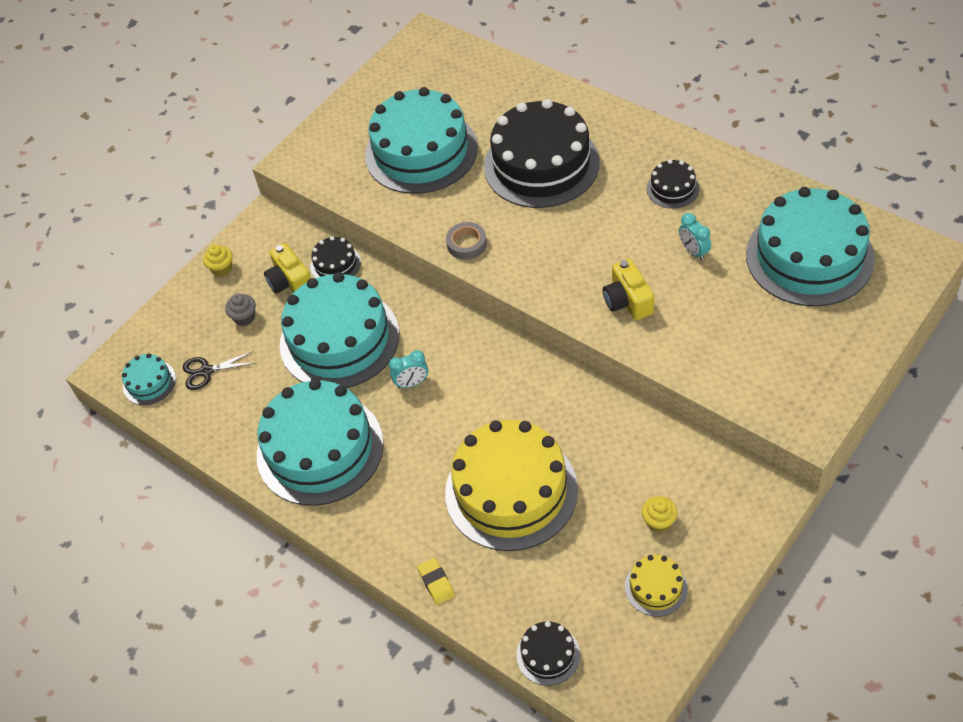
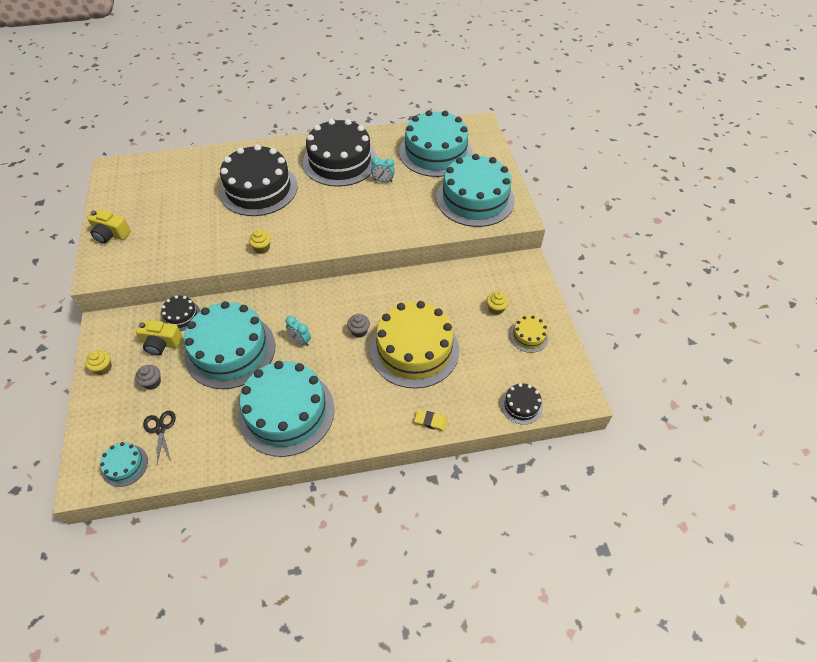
camera: 55 degrees left, 0 degrees up
black scissors [183,351,255,390] -> black scissors turned 135 degrees clockwise [143,411,176,464]
turquoise cake [365,87,478,194] -> turquoise cake moved to [436,154,515,227]
turquoise clock [389,350,428,389] -> turquoise clock turned 105 degrees clockwise [286,316,311,346]
grey tape [446,222,487,260] -> yellow cupcake [249,229,271,254]
yellow camera [603,259,654,320] -> yellow camera moved to [87,209,131,244]
black cake [647,159,699,208] -> black cake [303,119,377,187], size x2.27
none -> grey cupcake [347,314,370,338]

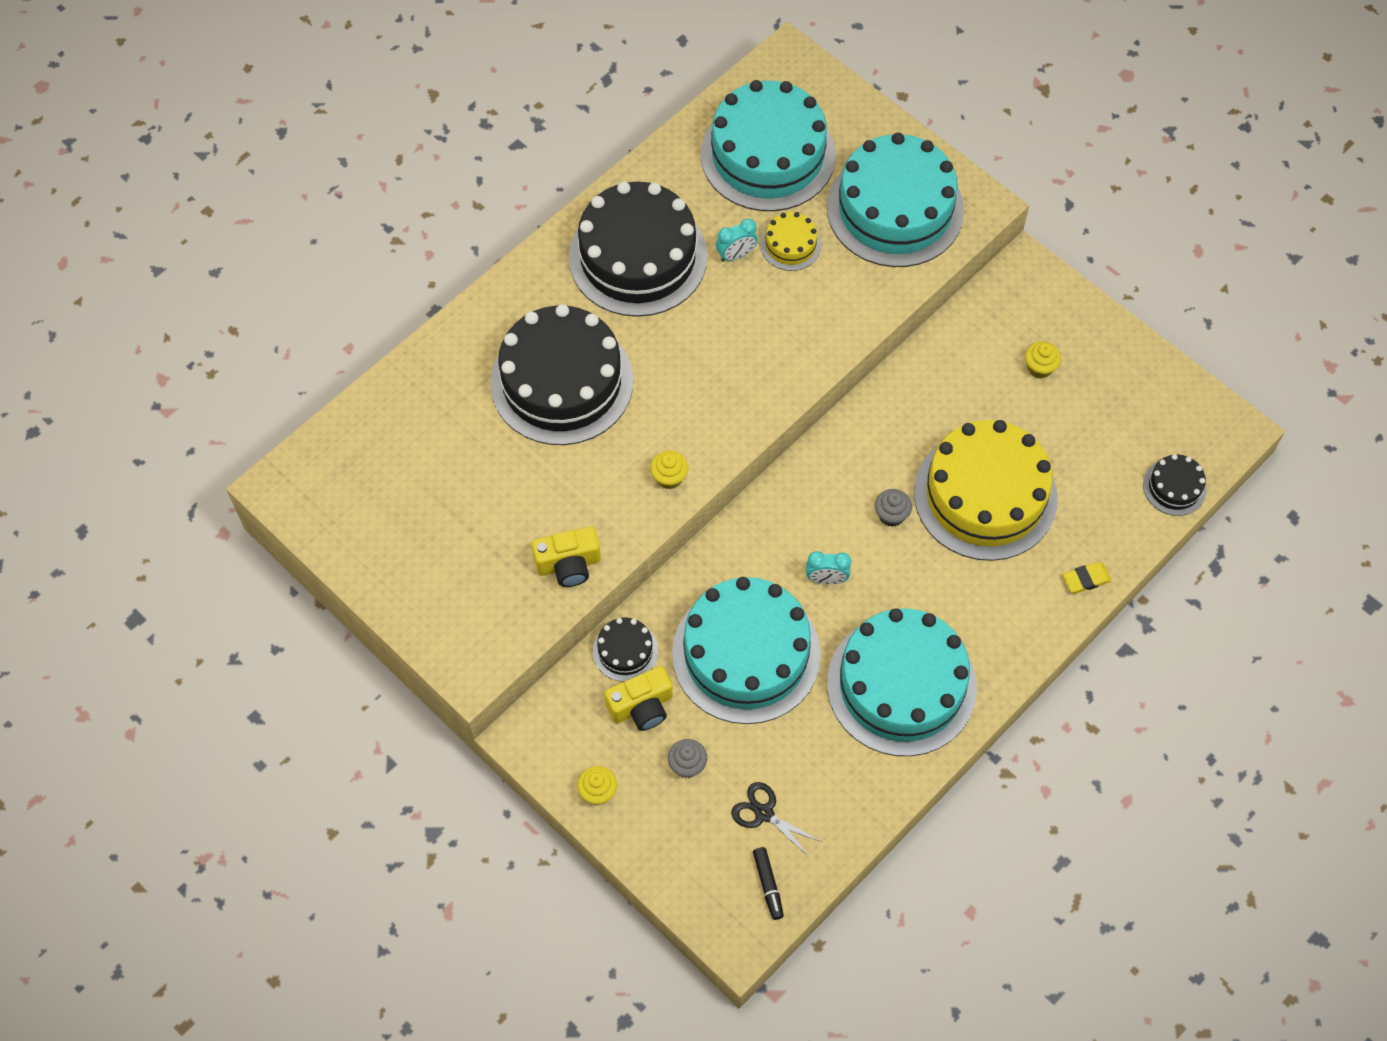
camera: 35 degrees left, 10 degrees up
yellow camera [87,209,131,244] -> yellow camera moved to [532,527,601,587]
turquoise cake [100,442,148,487] -> black marker [753,847,784,920]
yellow cake [510,316,549,353] -> yellow cake moved to [760,212,821,271]

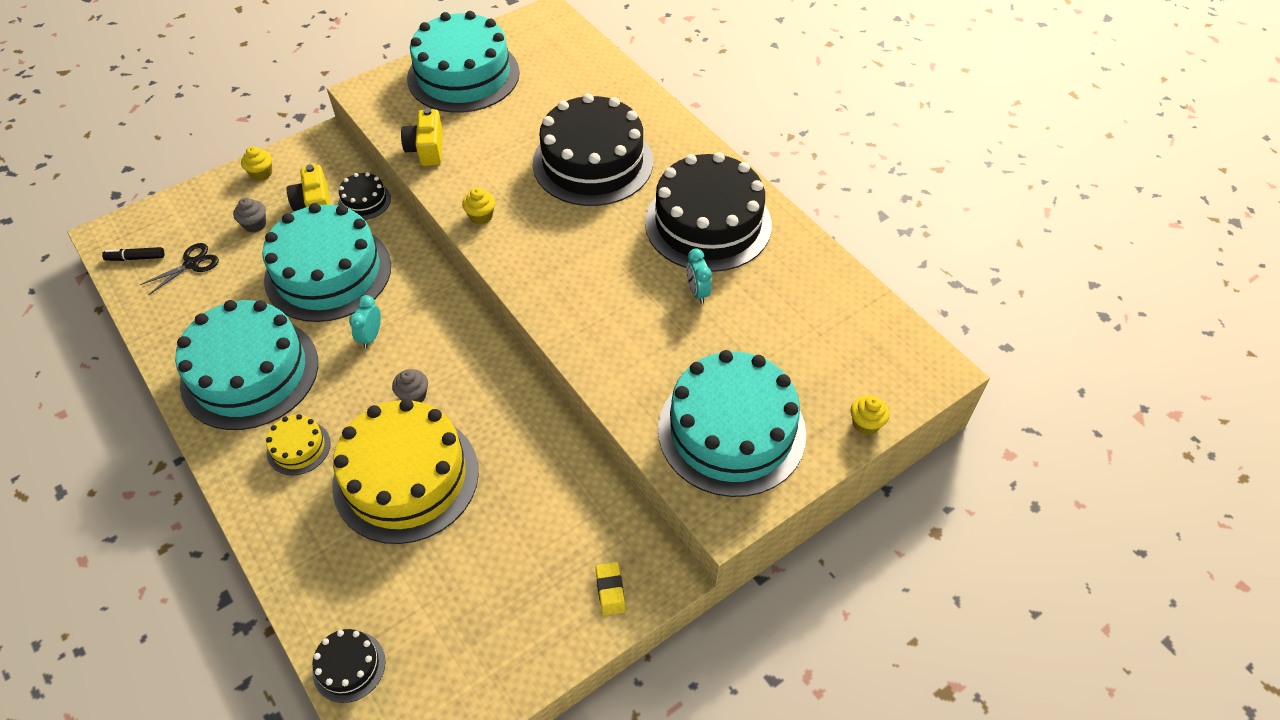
camera: 100 degrees right, 10 degrees down
turquoise cake [701,80,835,211] -> turquoise cake moved to [407,11,520,113]
yellow cake [760,212,821,271] -> yellow cake moved to [266,414,331,475]
yellow cupcake [1025,341,1061,378] -> yellow cupcake moved to [851,395,890,435]
yellow eraser [1062,562,1112,594] -> yellow eraser moved to [595,562,626,616]

